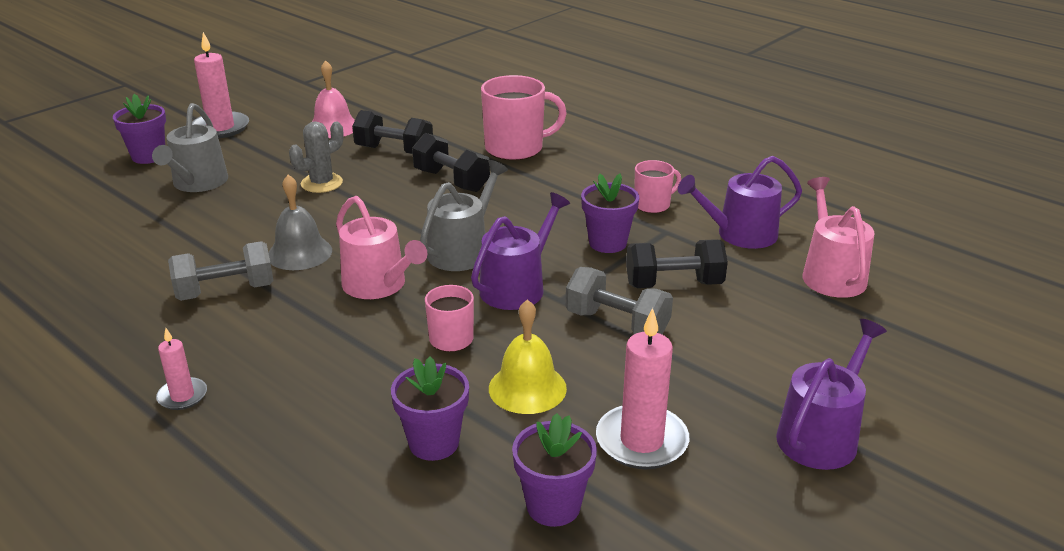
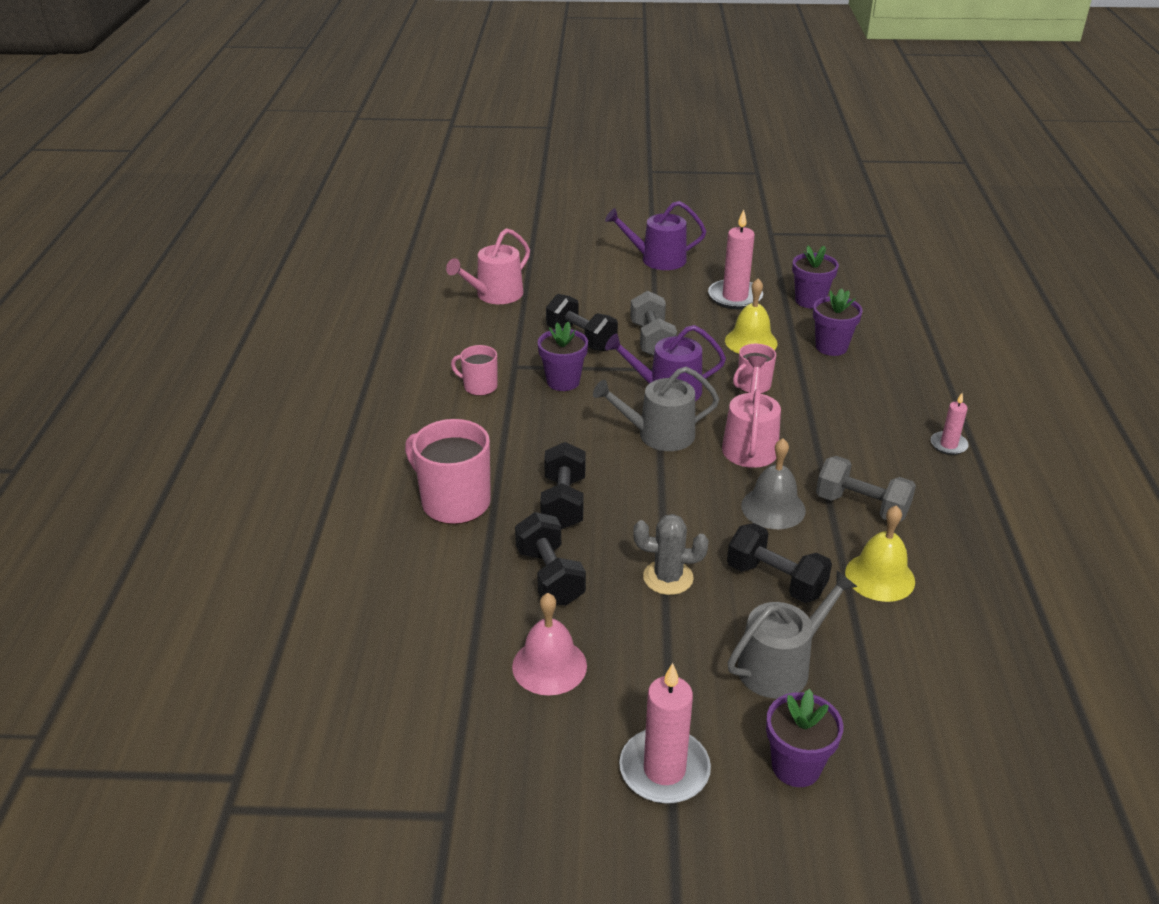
camera: 130 degrees left, 5 degrees up
purple watering can [678,156,802,249] -> none
none -> black dumbbell [727,523,832,603]
none -> yellow bell [845,505,915,602]

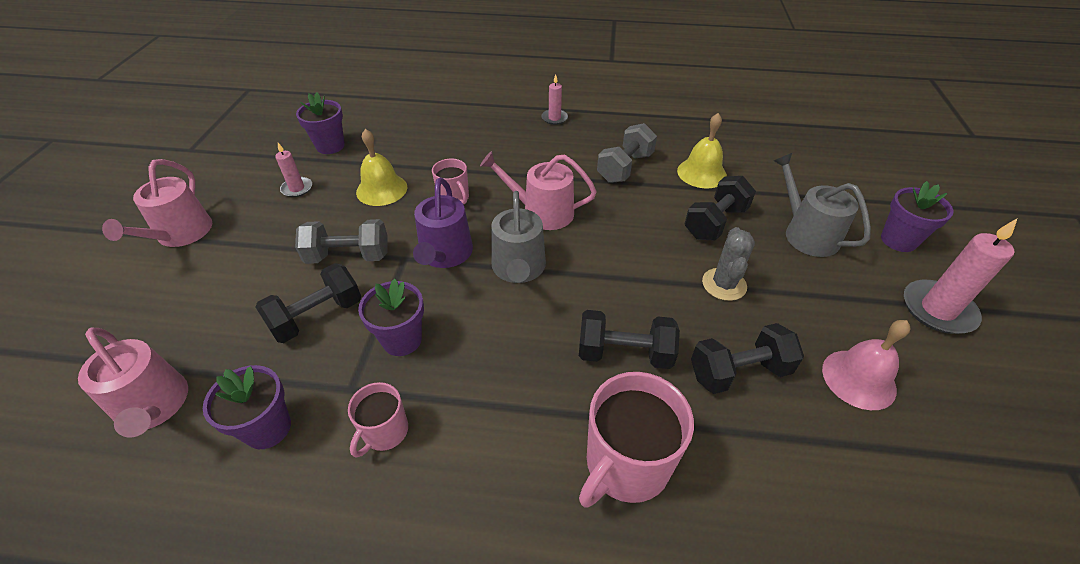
camera: 85 degrees left, 10 degrees up
purple watering can [605,201,706,270] -> pink watering can [102,159,212,247]
pink candle [708,210,763,309] -> pink candle [275,143,312,197], size x0.56
grey bell [741,438,806,529] -> none
purple flower pot [813,288,863,356] -> purple flower pot moved to [203,365,291,449]

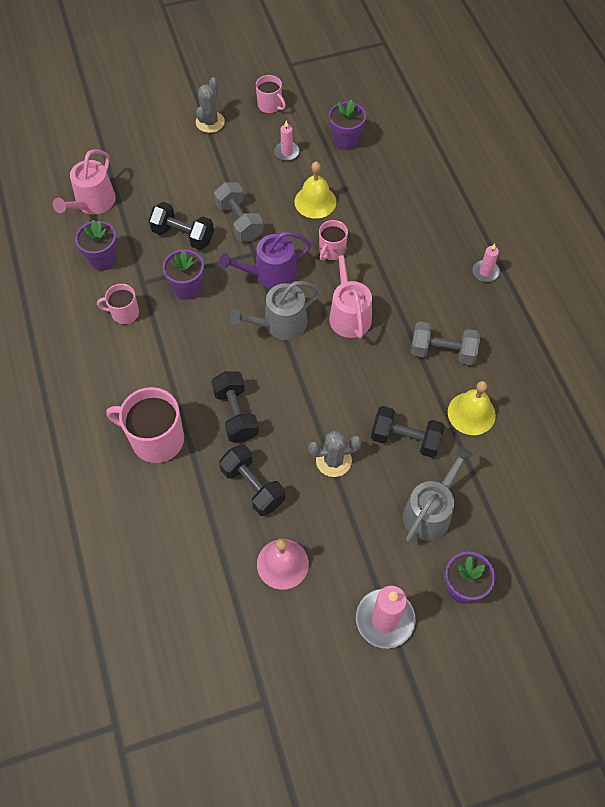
camera: 65 degrees right, 15 degrees up
pink watering can [102,159,212,247] -> grey cactus [196,77,225,133]
none -> pink mug [256,75,286,114]

